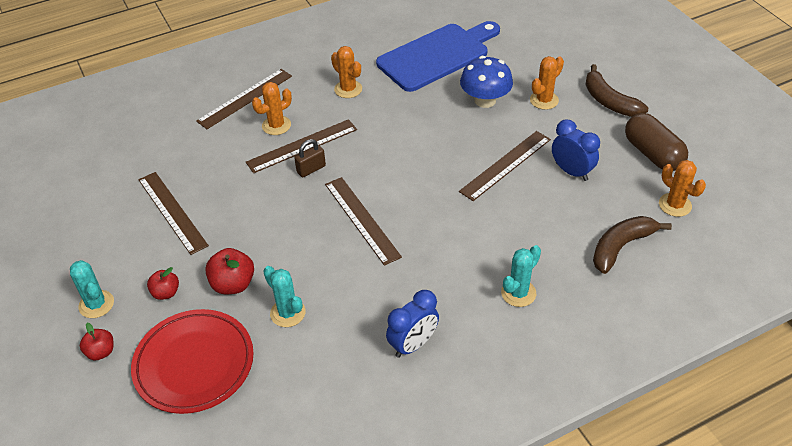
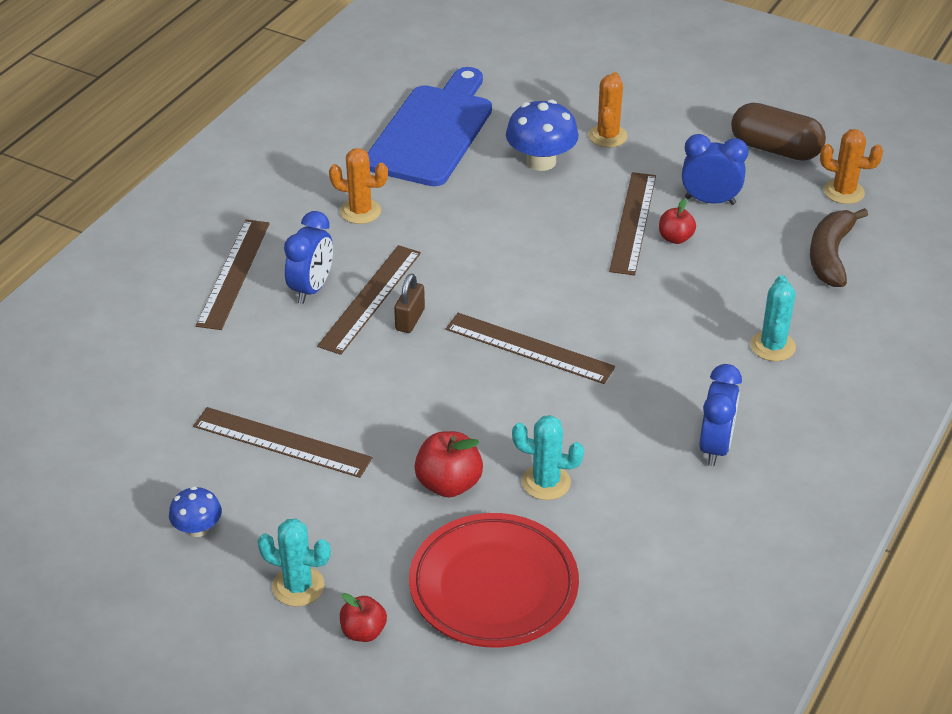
camera: 35 degrees left, 5 degrees down
red apple [147,267,179,300] -> red apple moved to [659,199,696,244]
orange cactus [252,82,292,135] -> blue clock [284,211,333,304]
brown banana [585,64,648,117] -> none
none -> blue mushroom [169,486,222,537]

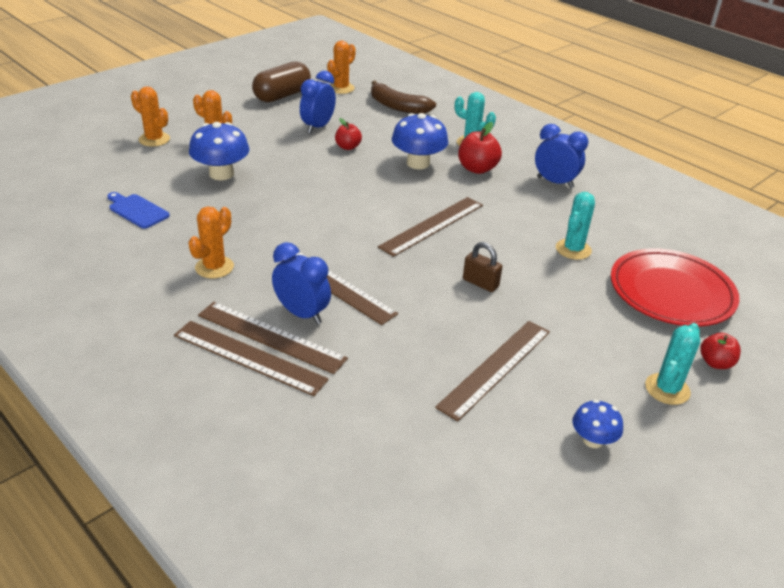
camera: 75 degrees left, 5 degrees down
blue cutting board [368,67,492,186] -> blue cutting board [107,192,170,229], size x0.43
brown padlock [394,274,425,333] -> brown padlock moved to [463,242,502,292]
red apple [414,431,483,497] -> red apple moved to [458,122,502,174]
brown ruler [609,172,656,275] -> brown ruler moved to [198,302,348,374]
none -> orange cactus [131,86,170,147]
none -> blue mushroom [392,113,448,169]

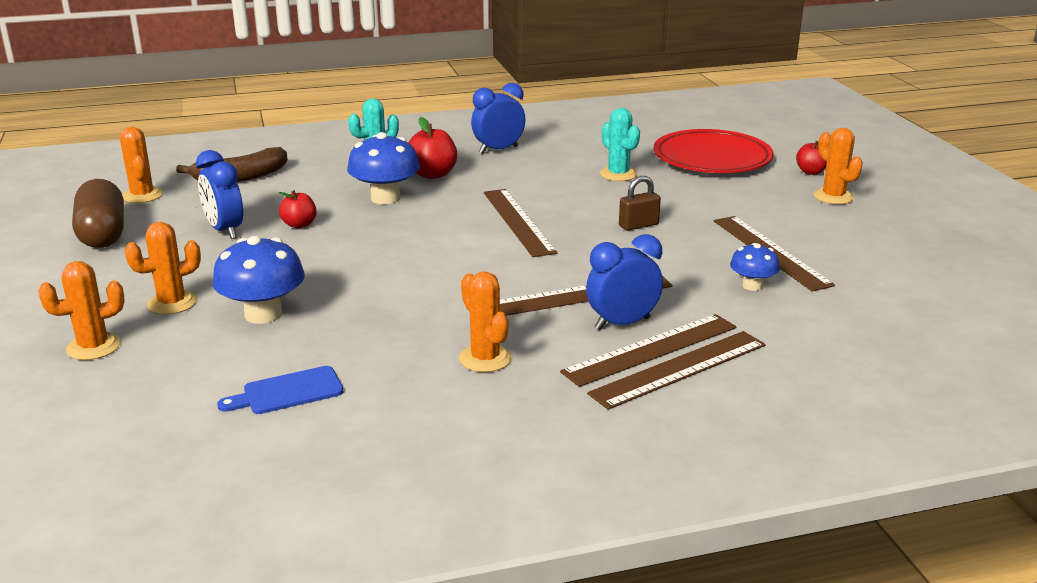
camera: 60 degrees left, 10 degrees down
blue mushroom [573,399,623,448] -> blue mushroom moved to [730,243,780,291]
turquoise cactus [645,323,700,405] -> orange cactus [814,128,863,204]

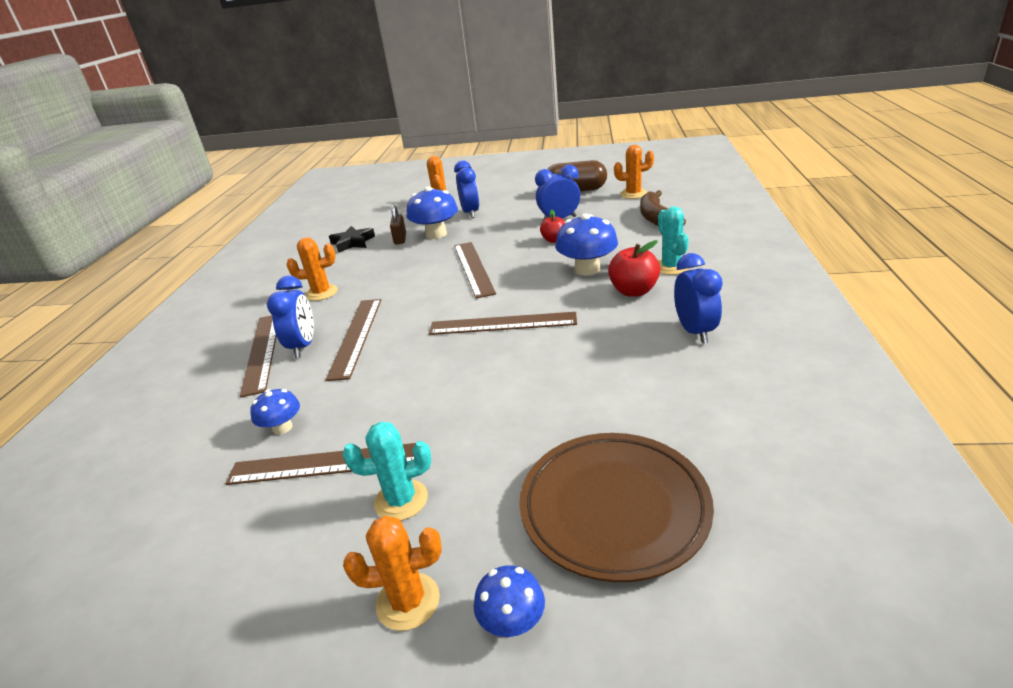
camera: 115 degrees right, 5 degrees up
orange cactus [124,222,201,315] -> blue clock [454,160,479,218]
blue cutting board [217,366,343,414] -> black star [329,226,375,253]
brown ruler [587,331,766,410] -> brown ruler moved to [454,242,496,299]
turquoise cactus [600,108,640,181] -> turquoise cactus moved to [343,422,431,521]
brown padlock [619,176,661,231] -> brown padlock moved to [390,204,406,244]
red plate [654,129,774,173] -> brown plate [519,433,714,582]
red apple [796,141,827,175] -> blue mushroom [474,566,545,637]

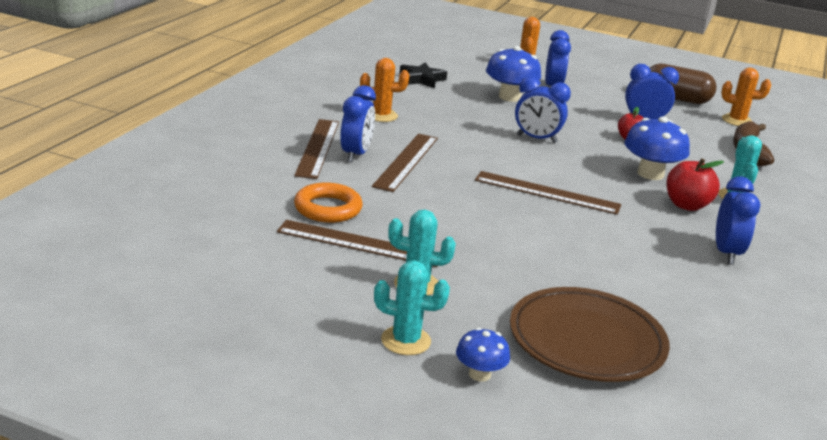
camera: 10 degrees right, 5 degrees down
blue mushroom [250,389,300,435] -> orange ring [294,183,363,223]
orange cactus [343,516,442,631] -> turquoise cactus [374,261,450,355]
brown padlock [390,204,406,244] -> none
brown ruler [454,242,496,299] -> blue clock [515,76,571,143]

